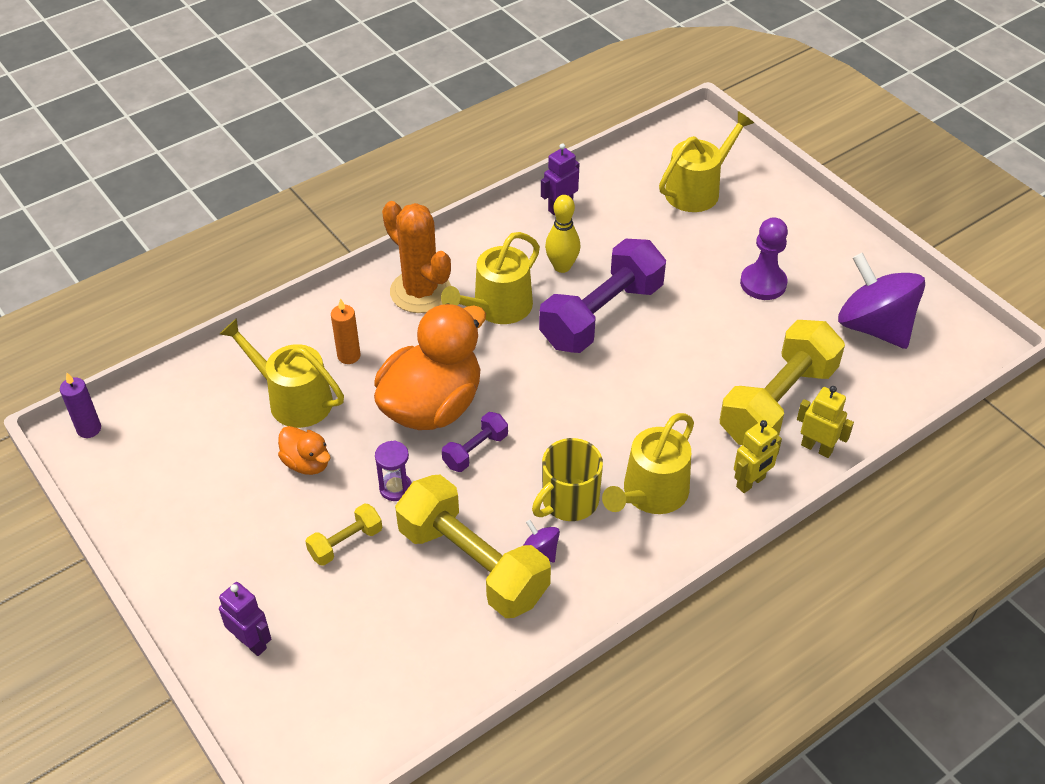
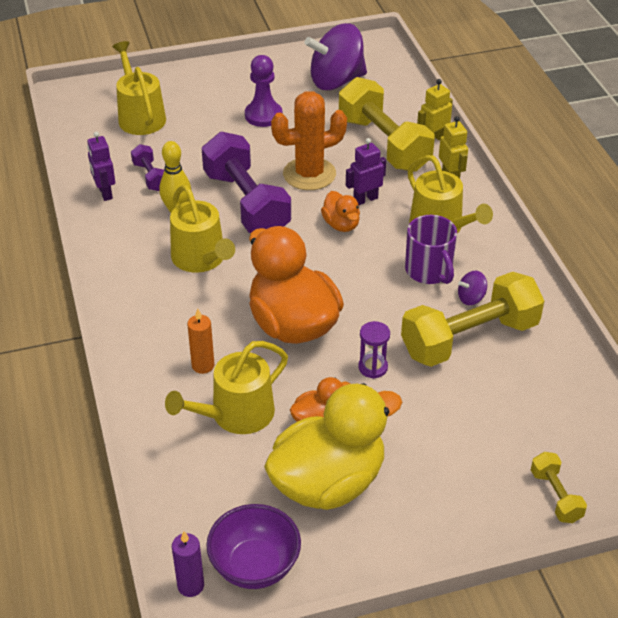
camera: 70 degrees left, 5 degrees down
purple robot [219,582,271,656] -> purple robot moved to [346,138,386,205]
yellow dumbbell [305,503,382,566] -> yellow dumbbell moved to [531,452,587,523]
orange cactus [382,201,451,313] -> orange cactus moved to [271,91,347,190]
purple dumbbell [442,412,508,472] -> purple dumbbell moved to [131,144,164,191]
yellow mug [532,438,603,521] -> purple mug [405,215,457,284]
none -> purple bowl [206,504,301,589]
none -> yellow duck [264,383,402,510]
none -> orange duck [321,191,360,232]

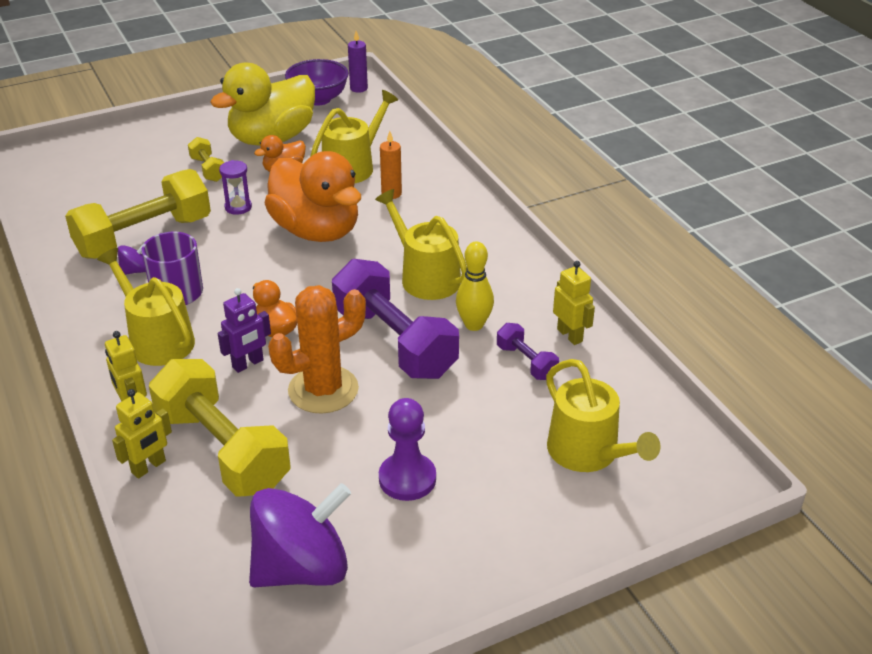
camera: 170 degrees right, 5 degrees down
purple robot [87,131,115,201] -> yellow robot [553,261,595,345]
yellow dumbbell [531,452,587,523] -> yellow dumbbell moved to [188,137,224,182]

